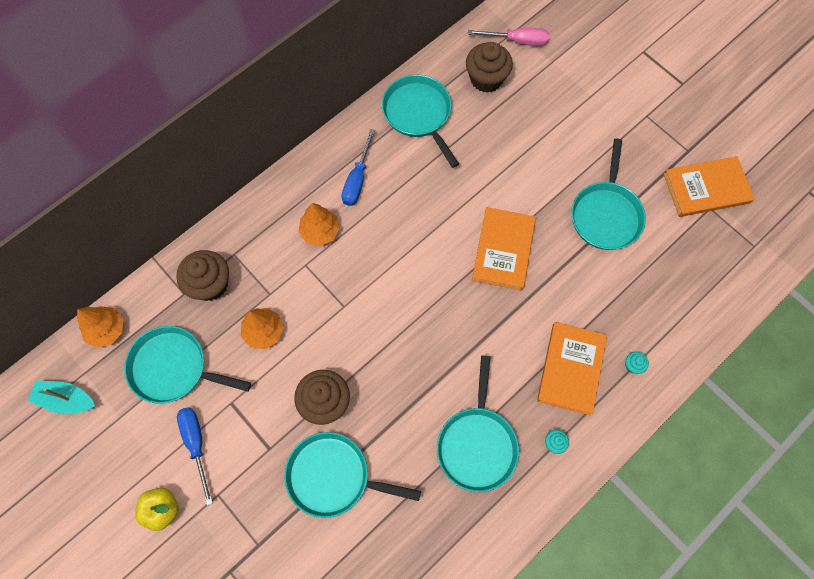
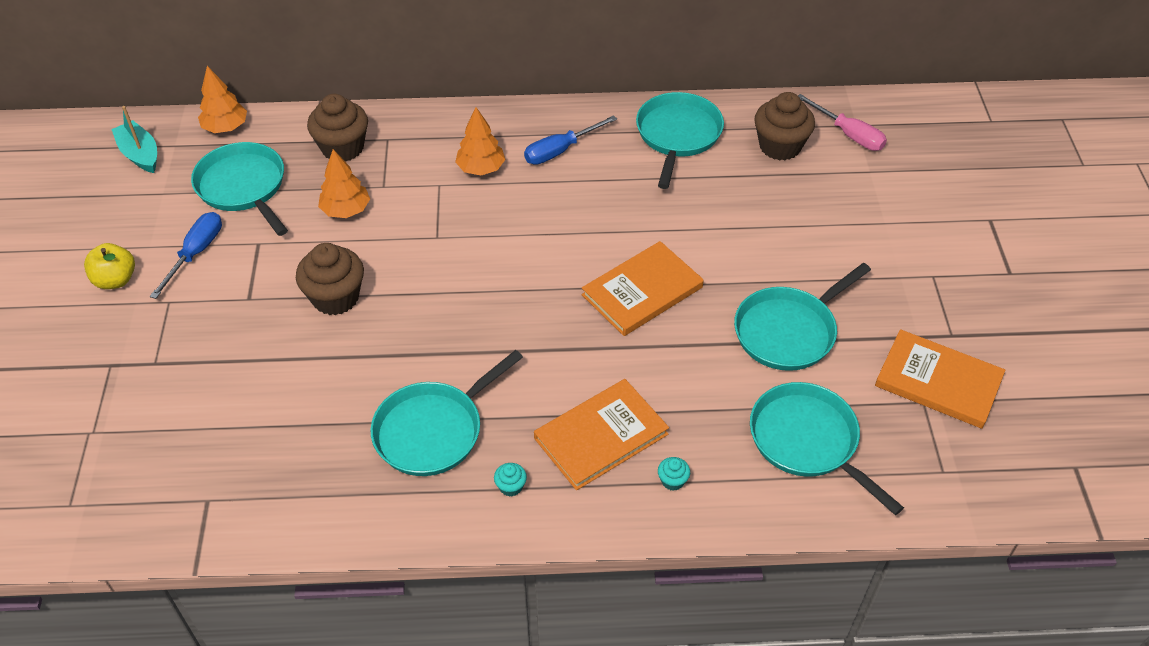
camera: 40 degrees right, 20 degrees down
turquoise pan [284,432,421,518] -> turquoise pan moved to [750,382,904,515]

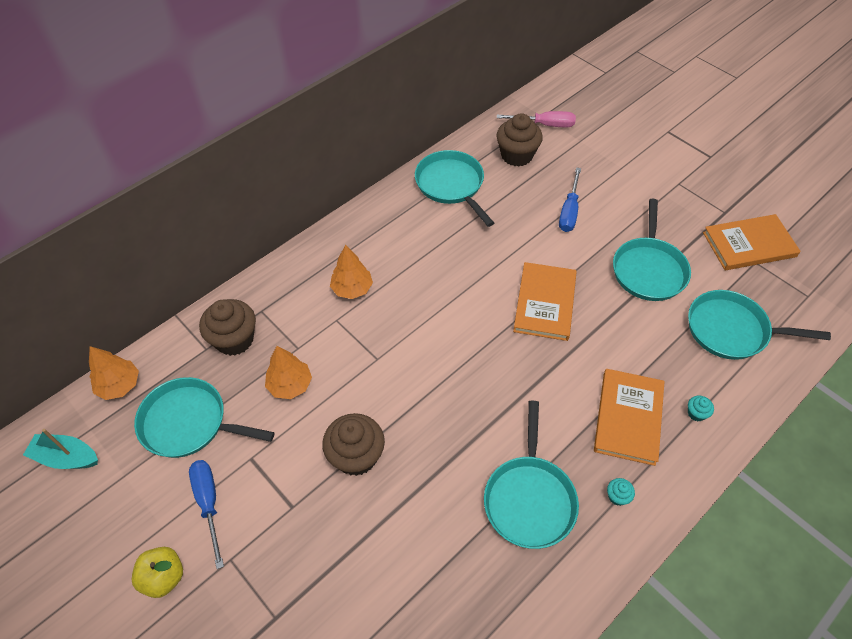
camera: 40 degrees left, 5 degrees up
blue screwdriver [524,115,617,165] -> blue screwdriver moved to [559,167,581,232]

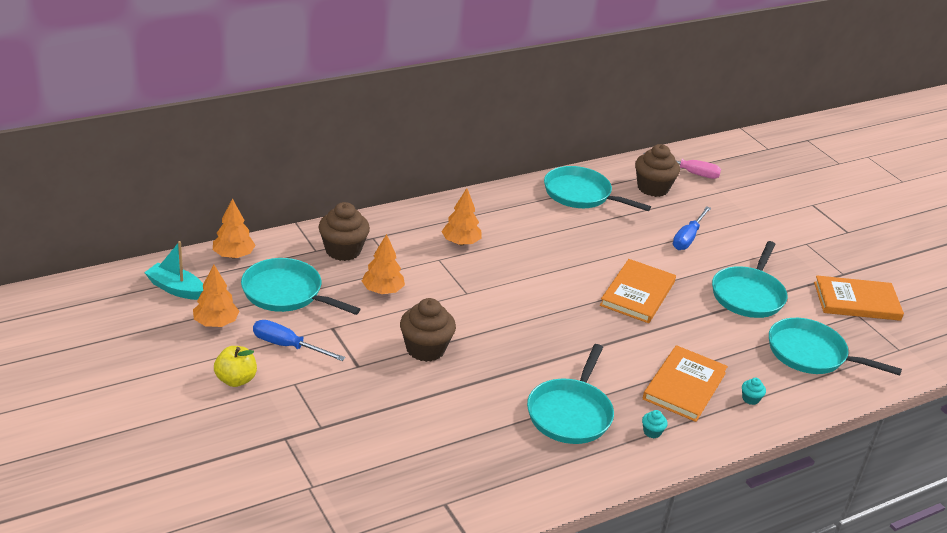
camera: 10 degrees right, 20 degrees down
blue screwdriver [189,460,224,569] -> blue screwdriver turned 60 degrees counterclockwise [253,320,345,361]
turquoise pan [415,150,494,227] -> turquoise pan turned 45 degrees counterclockwise [544,166,651,211]
none -> orange tree [193,265,239,327]

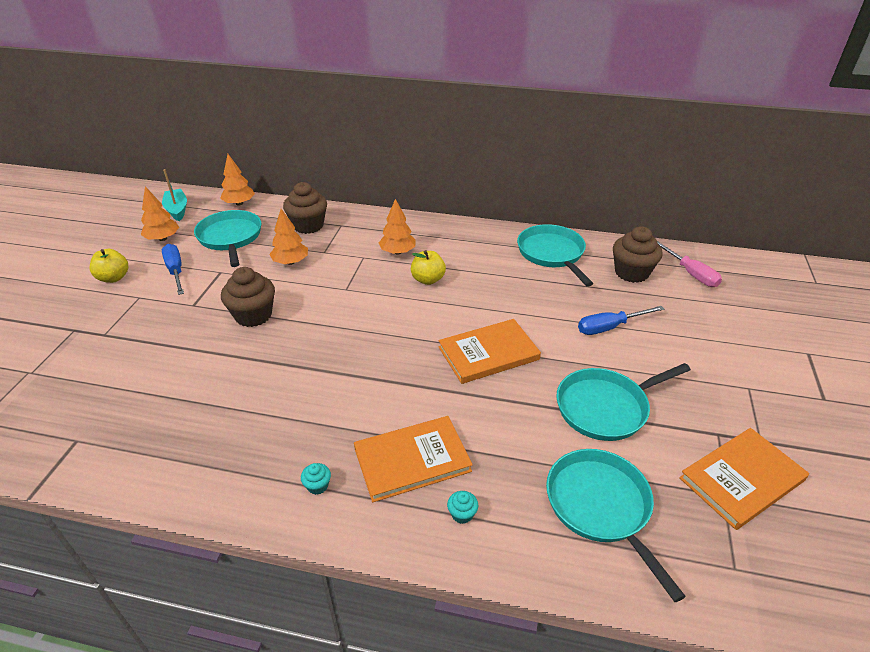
camera: 45 degrees right, 5 degrees up
turquoise pan [527,344,614,444] -> none
orange book [814,275,904,321] -> orange book turned 75 degrees counterclockwise [679,428,809,530]
none -> yellow apple [411,250,446,285]

